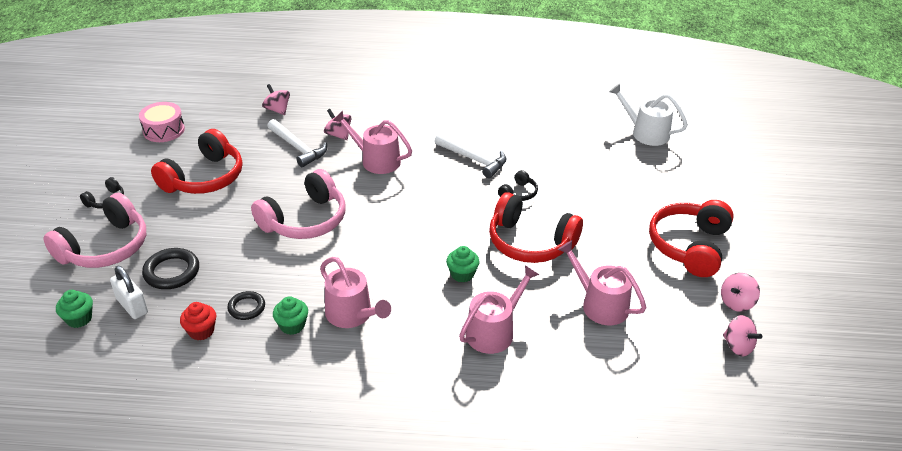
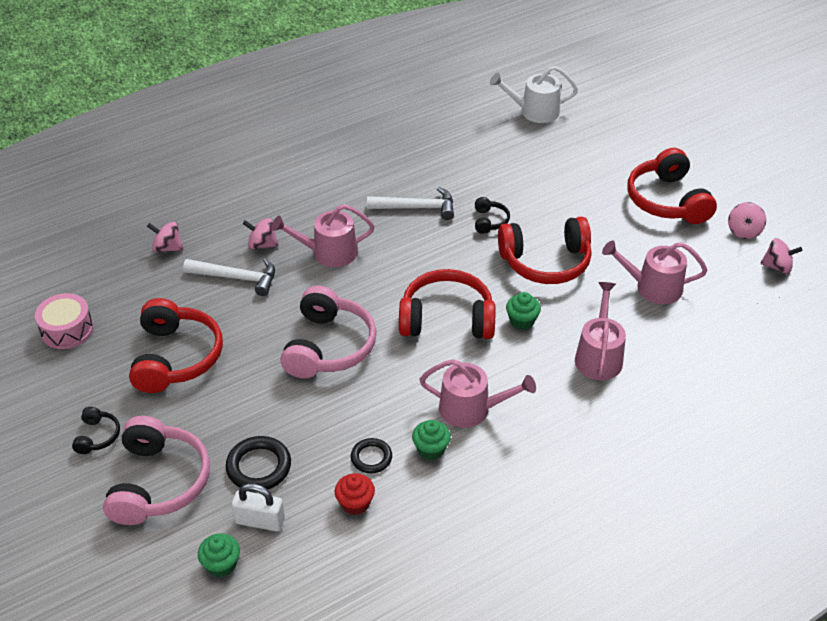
camera: 35 degrees left, 5 degrees up
none -> red headphones [399,269,495,339]

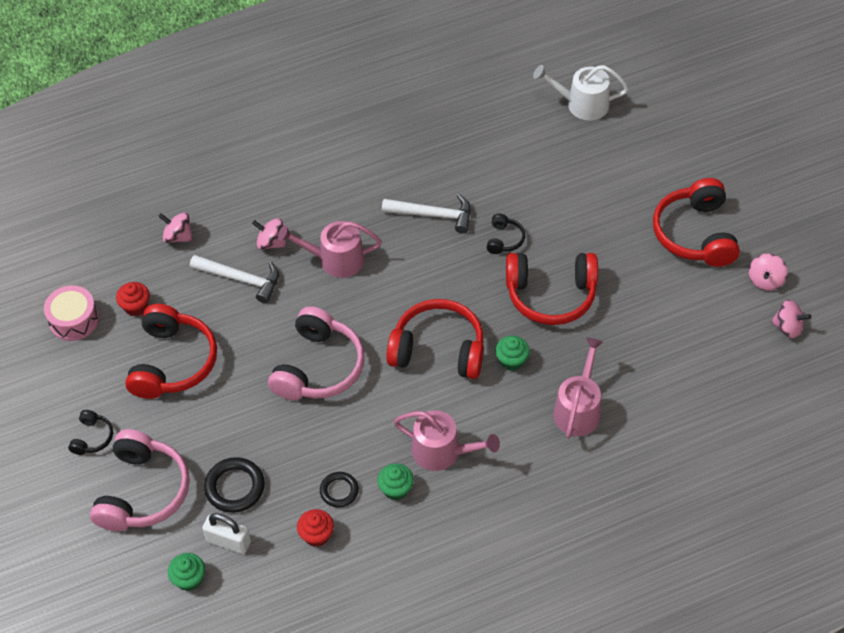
camera: 10 degrees right, 10 degrees up
pink watering can [602,241,708,304] -> none
none -> red cupcake [116,282,150,316]

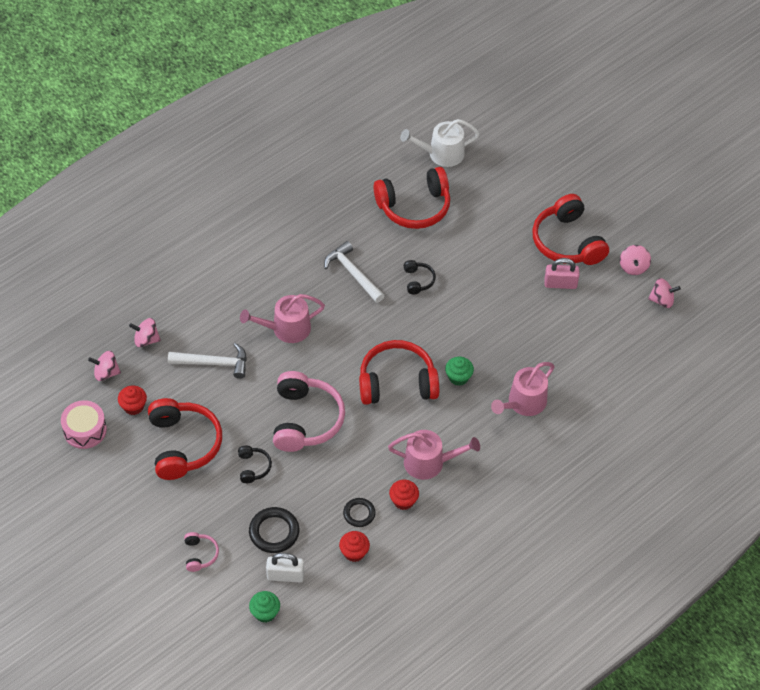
camera: 20 degrees left, 0 degrees up
black headphones [68,410,113,455] -> black headphones moved to [238,446,272,483]
pink headphones [90,429,190,531] -> pink headphones [184,532,219,572], size x0.46
pink spinning top [252,218,287,250] -> pink spinning top moved to [88,351,121,381]
green cupcake [377,463,414,500] -> red cupcake [389,480,419,510]
white hammer [382,194,471,234] -> white hammer turned 120 degrees counterclockwise [324,241,385,303]
red headphones [506,253,598,325] -> red headphones moved to [373,167,450,229]
pink watering can [553,338,603,438] -> pink watering can turned 135 degrees counterclockwise [491,362,555,416]
none -> pink padlock [544,258,579,289]

